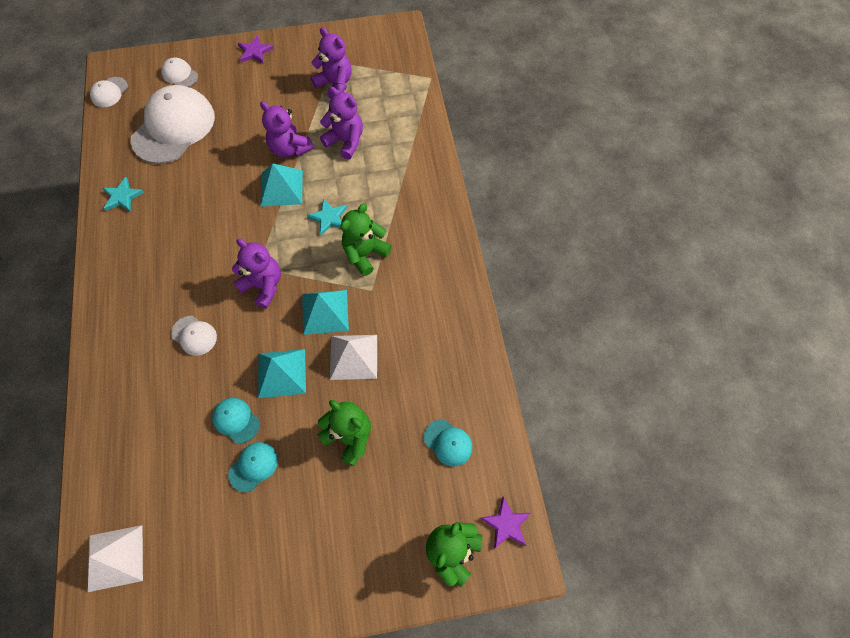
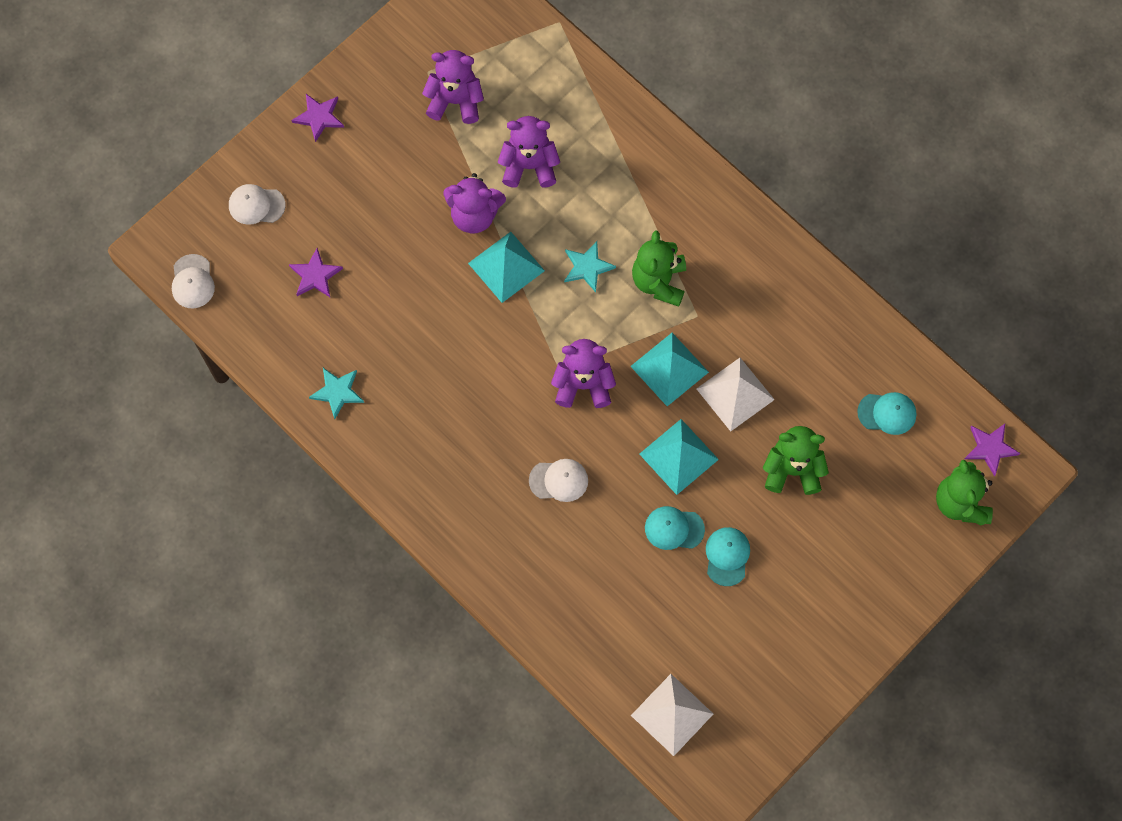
camera: 35 degrees left, 5 degrees up
white cap [131,85,215,164] -> purple star [289,248,343,297]

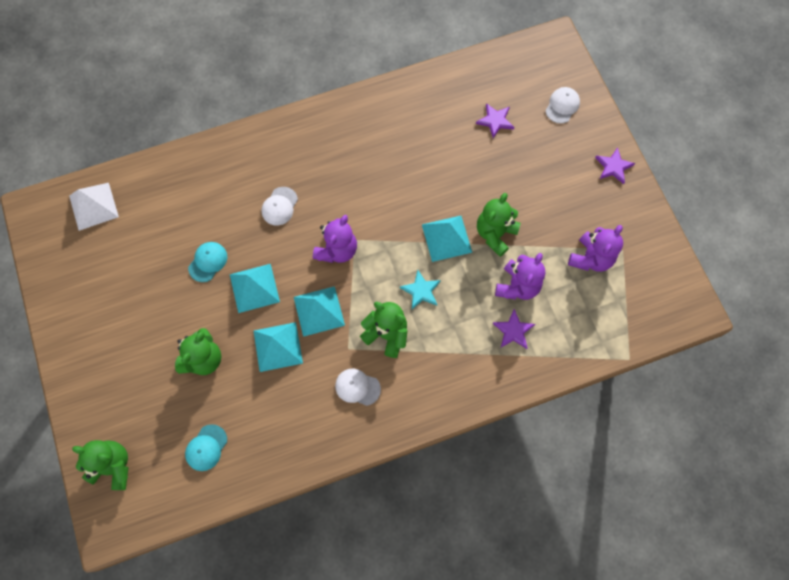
camera: 115 degrees right, 0 degrees up
white cap [172,254,215,308] -> white cap moved to [335,369,381,406]
turquoise star [309,368,364,419] -> none
purple teddy bear [443,173,506,233] -> green teddy bear [477,193,521,257]
white pyramid [696,358,775,431] -> turquoise pyramid [254,322,303,372]
turquoise cap [706,527,750,586] -> none
purple star [965,424,1020,476] -> purple star moved to [492,309,535,349]

